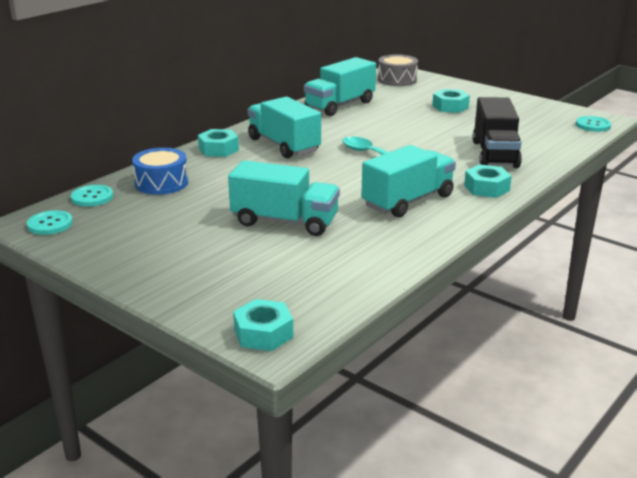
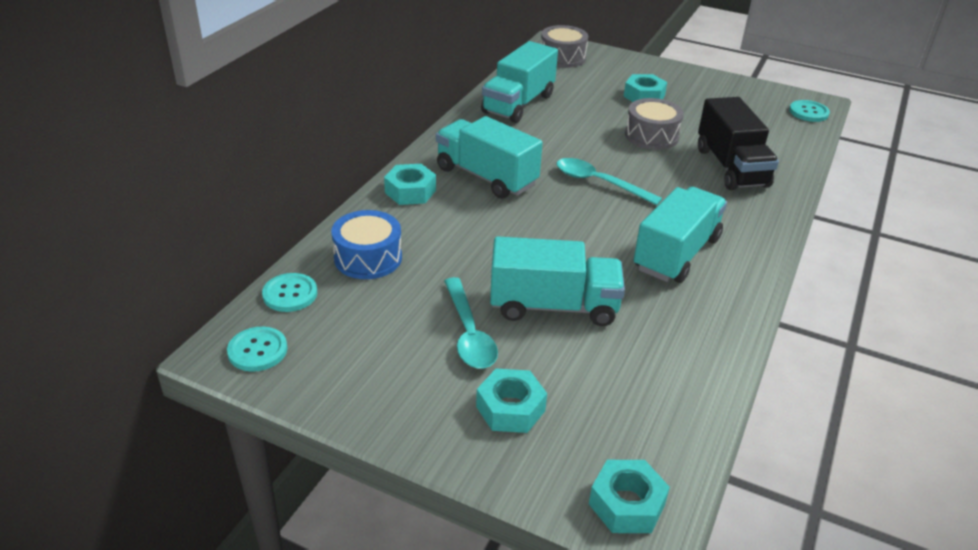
camera: 15 degrees left, 10 degrees up
turquoise nut [464,164,512,198] -> turquoise nut moved to [476,369,547,433]
none -> turquoise spoon [444,277,498,369]
none -> grey drum [625,98,684,150]

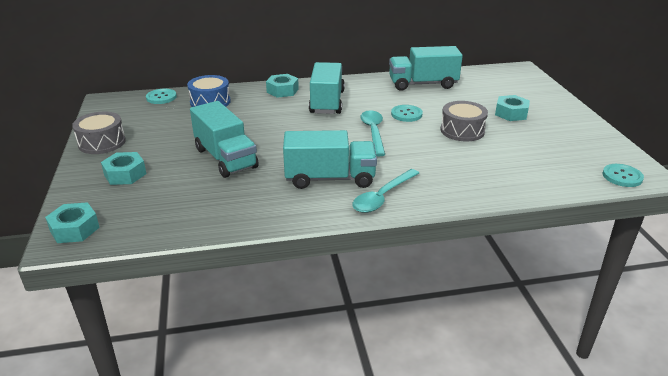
camera: 55 degrees right, 5 degrees down
turquoise button [227,327,287,372] -> turquoise button moved to [391,105,423,122]
turquoise spoon [444,277,498,369] -> turquoise spoon moved to [352,169,419,213]
grey drum [541,25,588,68] -> grey drum moved to [72,112,126,154]
black truck [698,97,779,190] -> none

